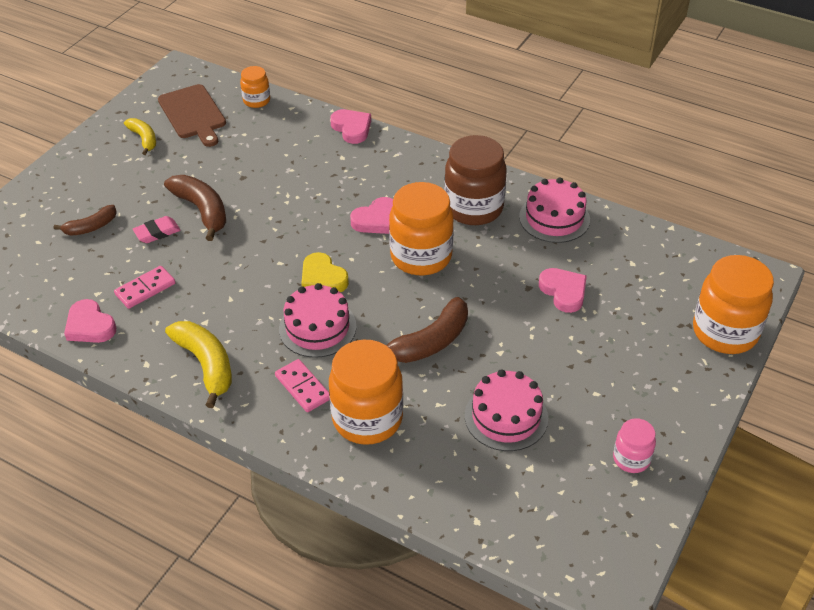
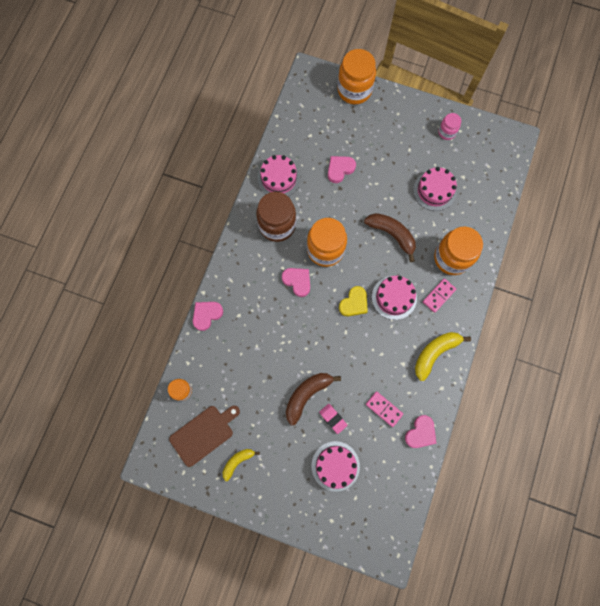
camera: 100 degrees left, 30 degrees up
brown banana [53,205,117,236] -> pink cake [311,441,360,492]

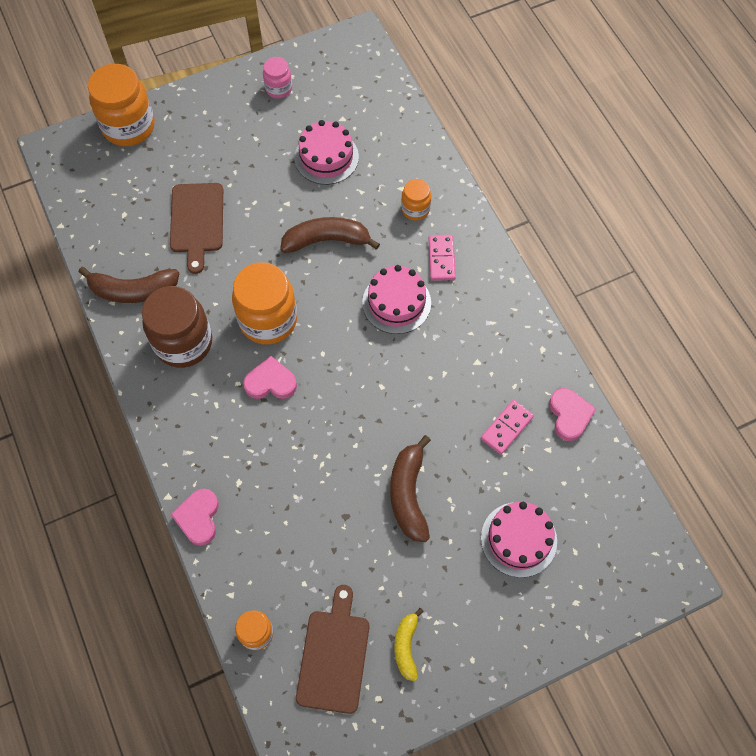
camera: 45 degrees left, 10 degrees down
pink cake [258,155,300,197] -> brown banana [79,267,179,303]
pink eraser [319,404,348,434] -> none
pink heart [328,156,356,183] -> brown cutting board [170,183,223,274]
yellow heart [339,286,368,316] -> none
pink domino [366,391,403,427] -> pink domino turned 45 degrees counterclockwise [481,400,534,454]
yellow banana [415,332,471,381] -> none
orange jar [434,226,483,275] -> orange jar [401,179,431,220], size x0.52

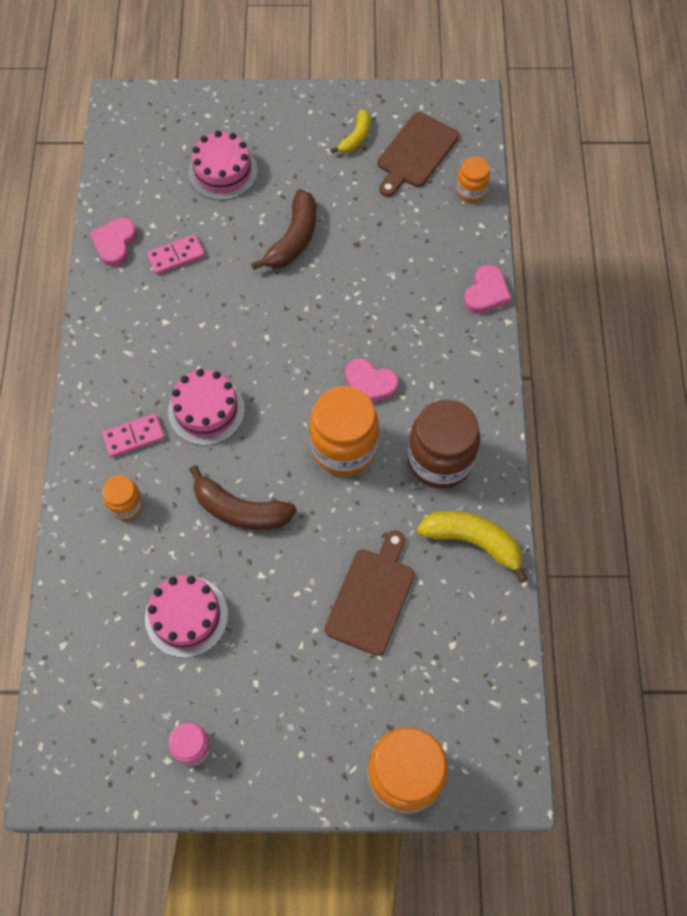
camera: 155 degrees left, 0 degrees up
brown banana [79,267,179,303] -> yellow banana [417,511,528,583]
pink domino [428,235,456,281] -> pink domino turned 45 degrees clockwise [102,414,165,457]

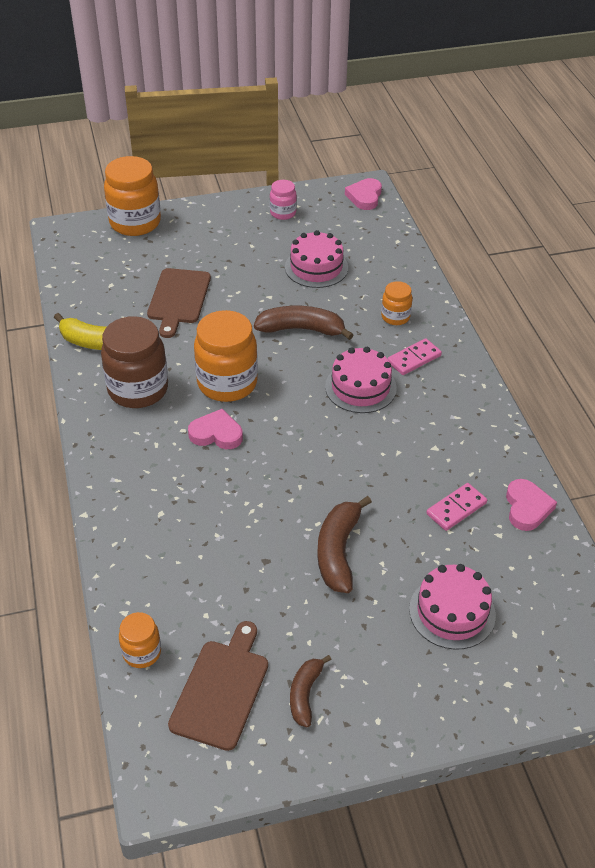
camera: 165 degrees right, 20 degrees down
yellow banana [330,109,371,153] -> brown banana [290,655,332,727]
pink heart [463,265,511,314] -> pink heart moved to [345,178,382,210]

